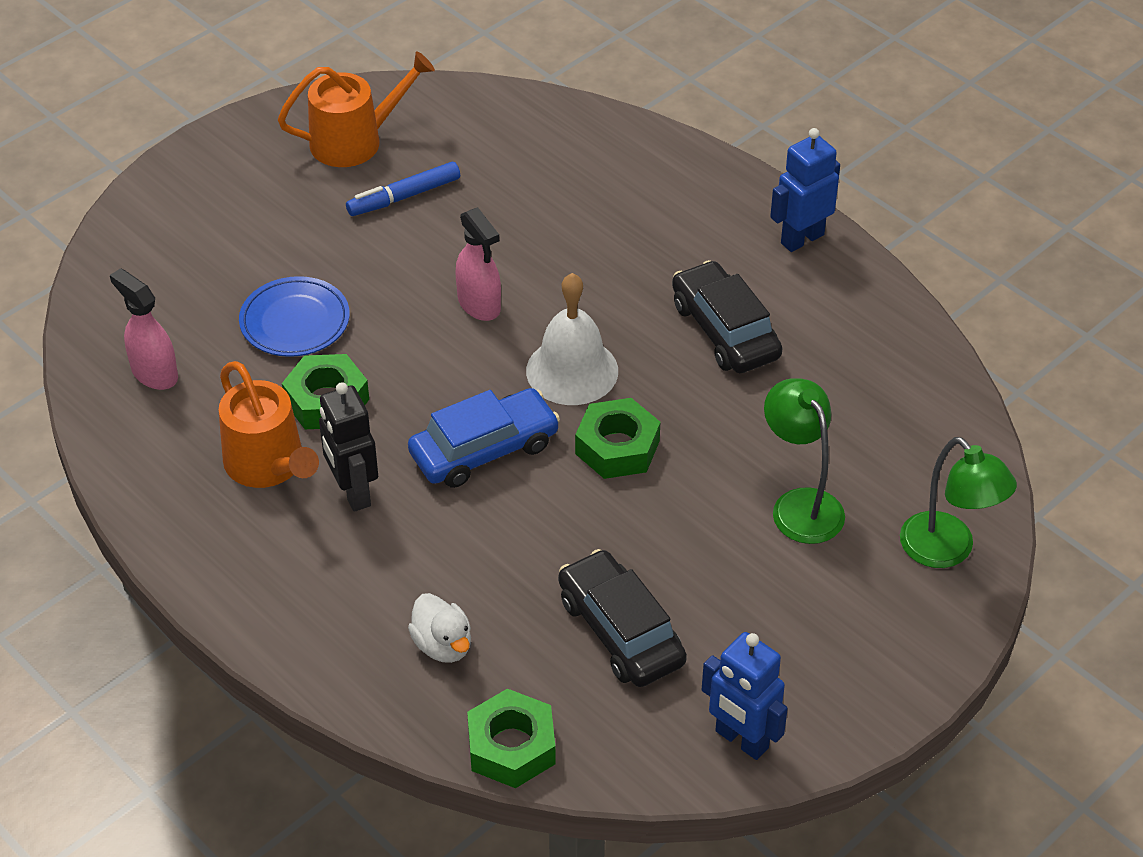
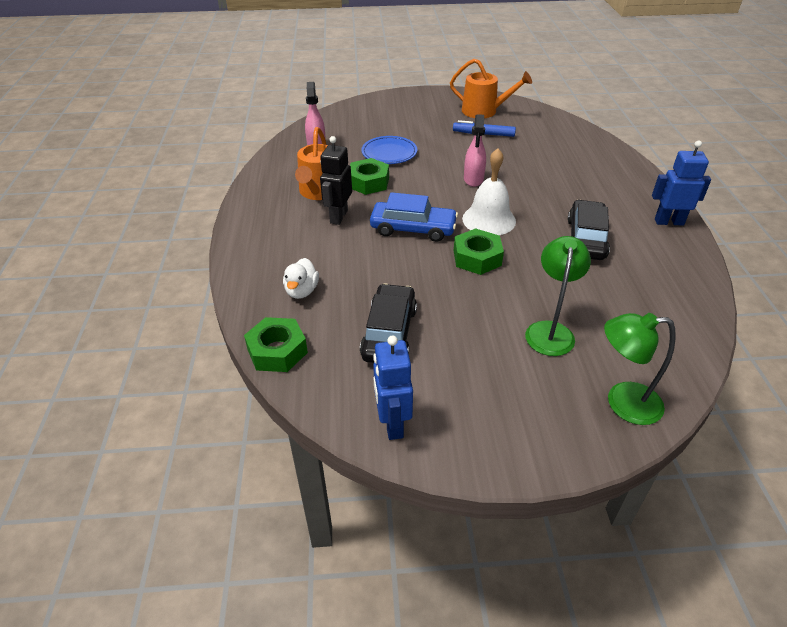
camera: 40 degrees right, 5 degrees down
green lamp [900,437,1017,568] -> green lamp turned 90 degrees clockwise [604,313,676,425]

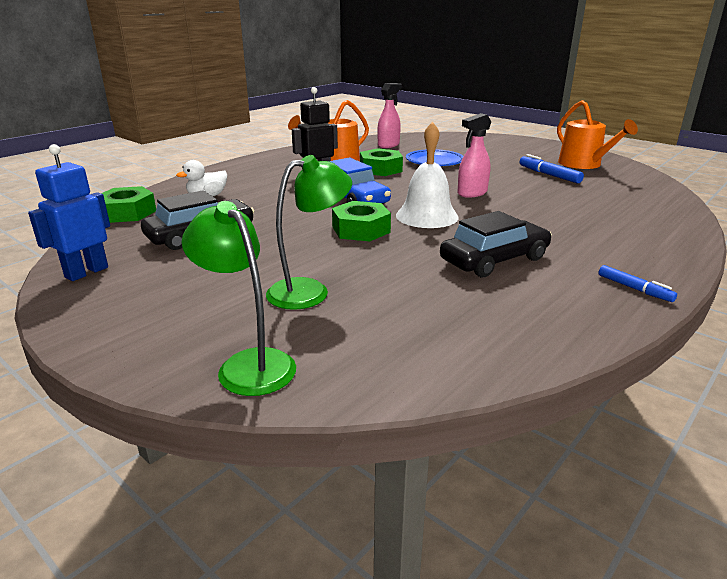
camera: 45 degrees right, 15 degrees down
blue robot [652,141,711,225] -> blue marker [599,265,677,302]

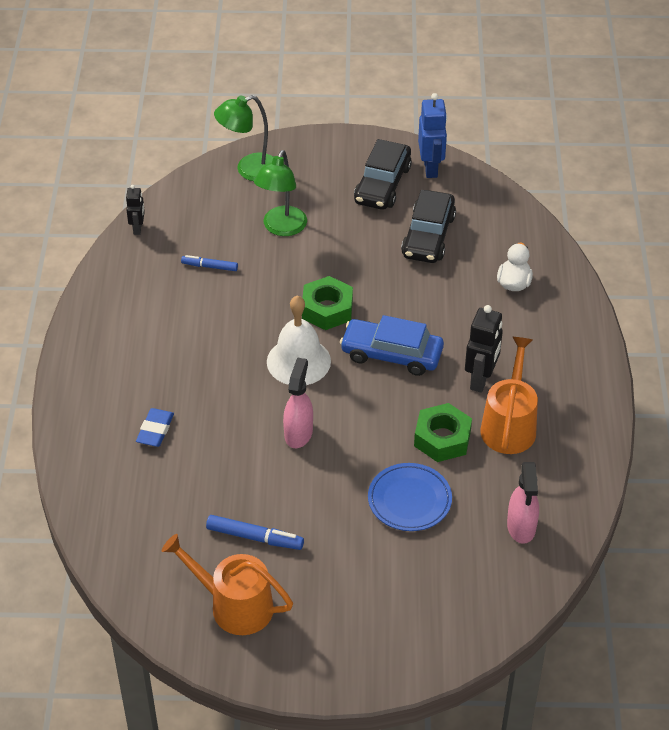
camera: 140 degrees right, 20 degrees up
green nut [101,186,156,223] -> none
green lamp [182,201,296,396] -> green lamp turned 150 degrees clockwise [214,95,273,181]
black car [440,211,552,277] -> black car moved to [354,139,412,210]
blue marker [599,265,677,302] -> blue marker moved to [181,255,238,271]
none -> black robot [126,185,145,235]
none -> blue eraser [136,408,174,447]

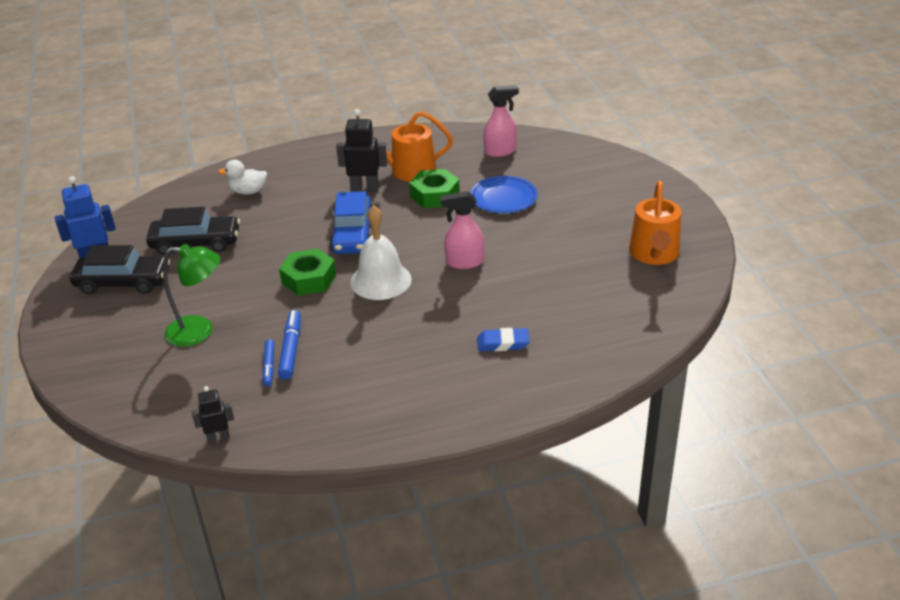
camera: 105 degrees left, 10 degrees down
blue marker [206,515,304,550] -> blue marker moved to [278,310,301,380]
green lamp [214,95,273,181] -> none

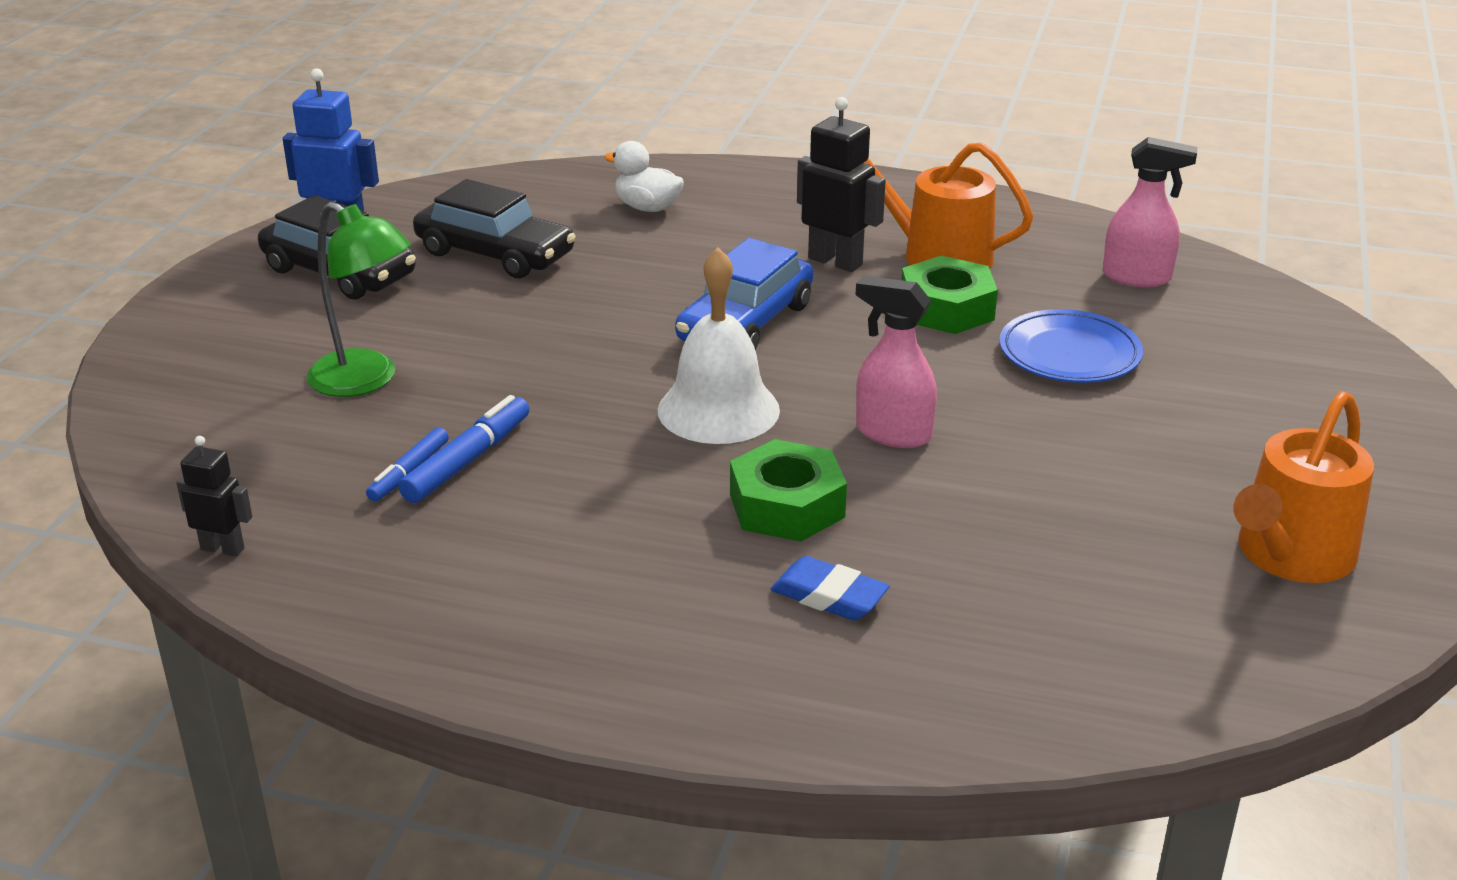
camera: 30 degrees right, 5 degrees down
green nut [279,248,336,296] -> green nut moved to [730,439,847,542]

